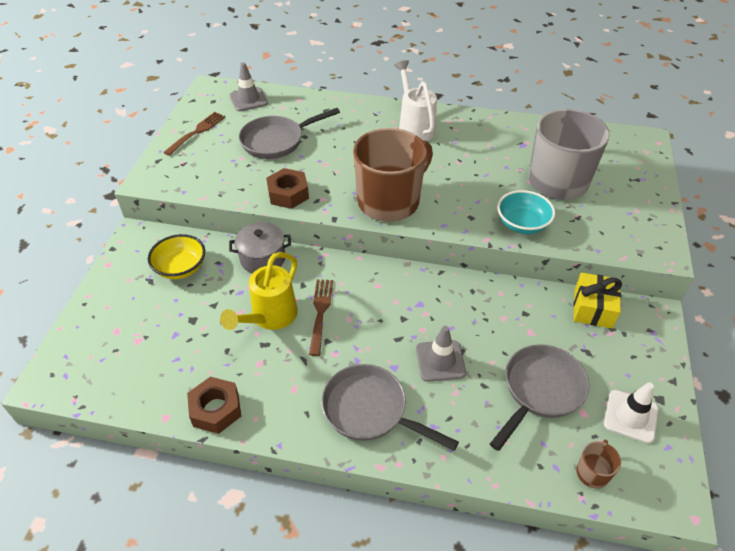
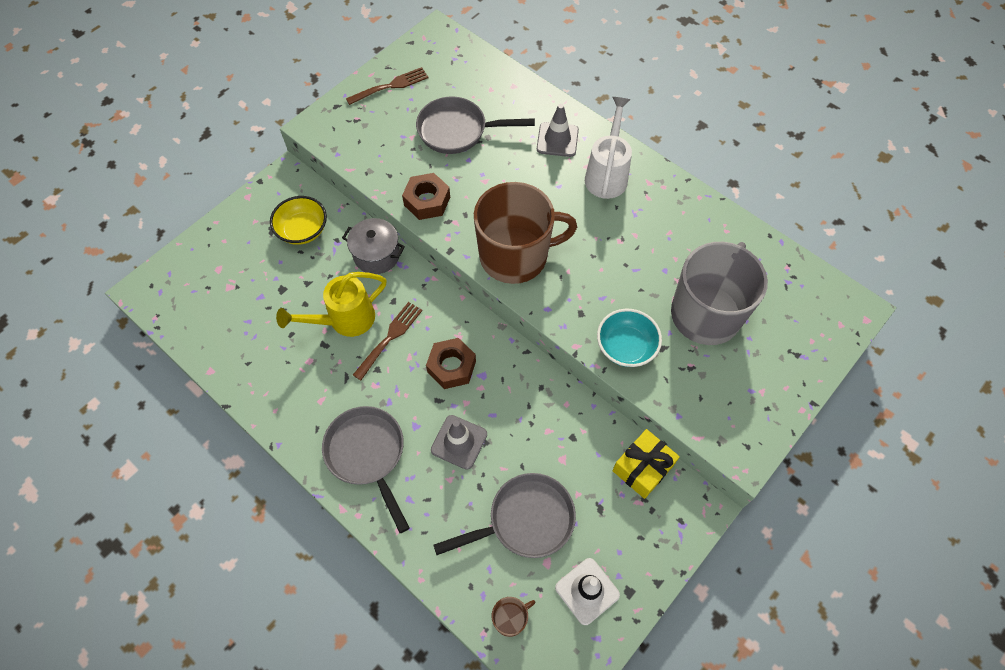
camera: 30 degrees right, 15 degrees up
brown nut [187,377,241,434] -> brown nut moved to [426,338,476,389]
grey traffic cone [229,62,268,111] -> grey traffic cone moved to [537,104,579,157]

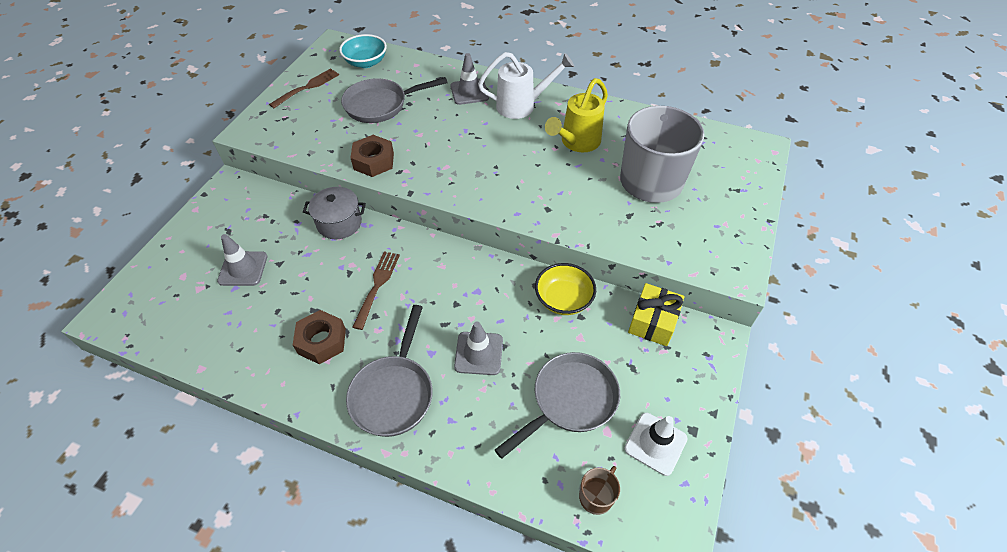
camera: 20 degrees left, 10 degrees down
yellow bowl [270,196,327,245] -> yellow bowl moved to [535,263,596,315]
yellow watering can [276,272,387,337] -> yellow watering can moved to [545,78,608,152]
grey pan [322,406,410,533] -> grey pan turned 120 degrees counterclockwise [346,305,433,437]
brown nut [426,338,476,389] -> brown nut moved to [293,310,346,364]
brown mug [474,182,577,284] -> none
white watering can [585,97,632,199] -> white watering can turned 90 degrees clockwise [478,52,574,119]
turquoise bowl [597,309,662,367] -> turquoise bowl moved to [339,34,387,68]
none -> grey traffic cone [217,234,267,286]

